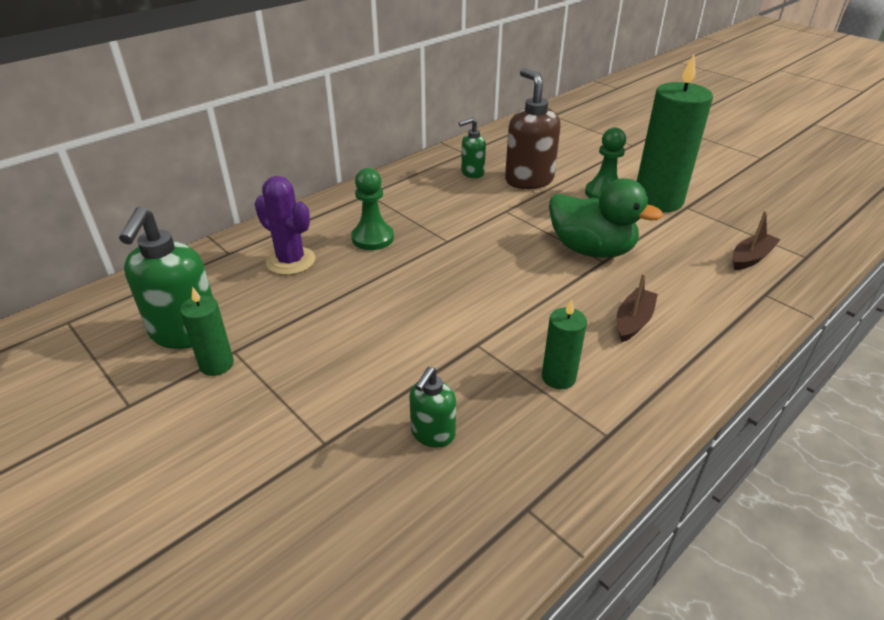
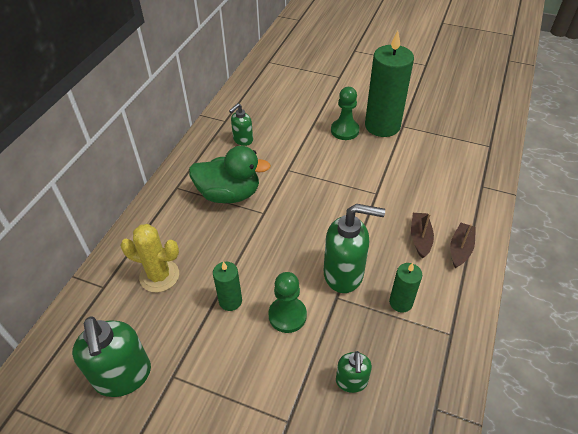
camera: 25 degrees left, 10 degrees up
green candle [180,287,234,376] -> green candle moved to [213,262,242,311]
purple cactus [255,176,315,275] -> yellow cactus [120,224,179,292]
green pawn [351,168,394,250] -> green pawn moved to [268,272,307,333]
brown soap dispenser [505,68,561,189] -> none
green duck [549,178,663,258] -> green duck moved to [189,146,271,203]
brown boat [732,211,781,270] -> brown boat moved to [450,223,476,268]
none -> green soap dispenser [324,204,385,293]

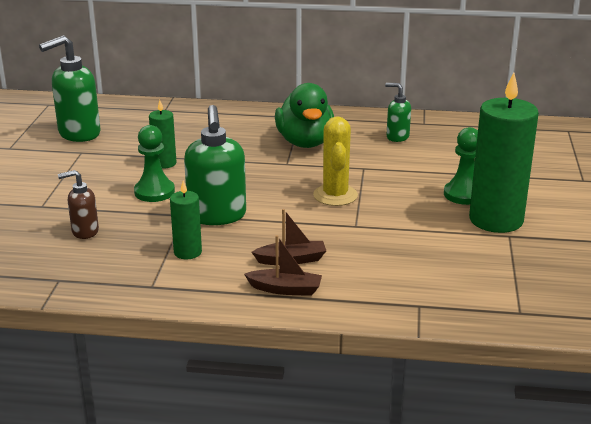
camera: 75 degrees right, 20 degrees down
yellow cactus [120,224,179,292] -> yellow cactus moved to [313,117,358,206]
green soap dispenser [336,351,372,393] -> brown soap dispenser [58,170,99,239]

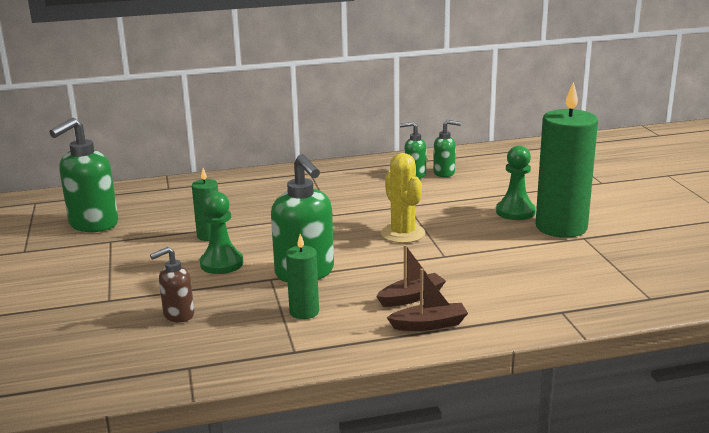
camera: 20 degrees left, 5 degrees down
green duck [275,83,334,148] -> none
none -> green soap dispenser [433,120,461,177]

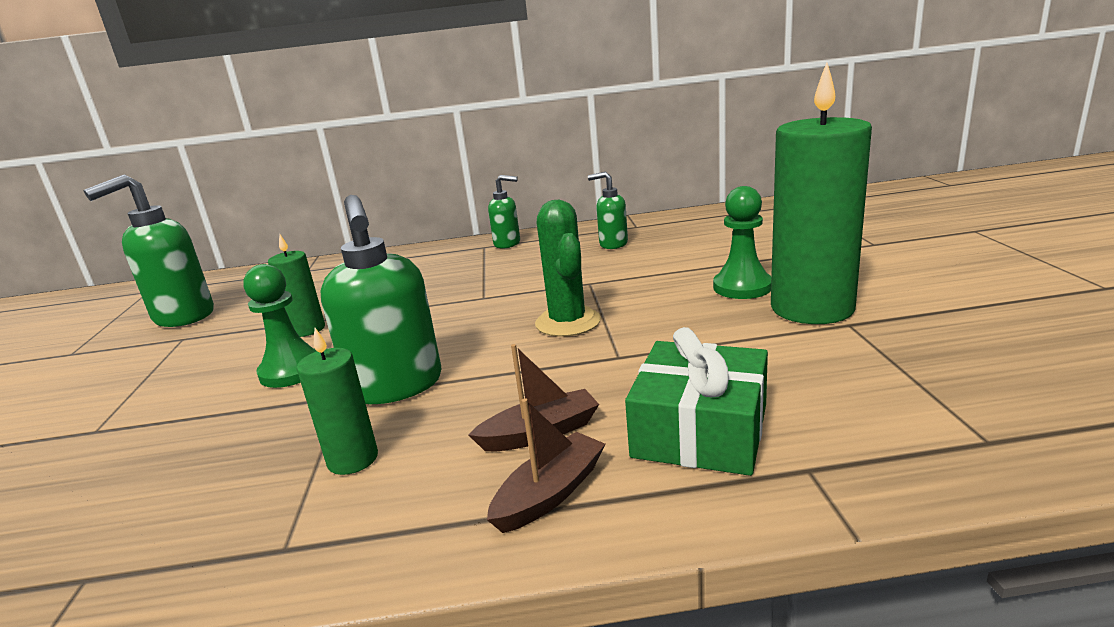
camera: 10 degrees right, 0 degrees up
brown soap dispenser [150,247,194,323] -> none
yellow cactus [381,153,425,243] -> green cactus [535,200,601,337]
brown boat [387,269,468,331] -> brown boat turned 45 degrees counterclockwise [487,398,606,533]
green soap dispenser [433,120,461,177] -> green soap dispenser moved to [488,175,520,249]
none -> green gift [625,327,768,476]

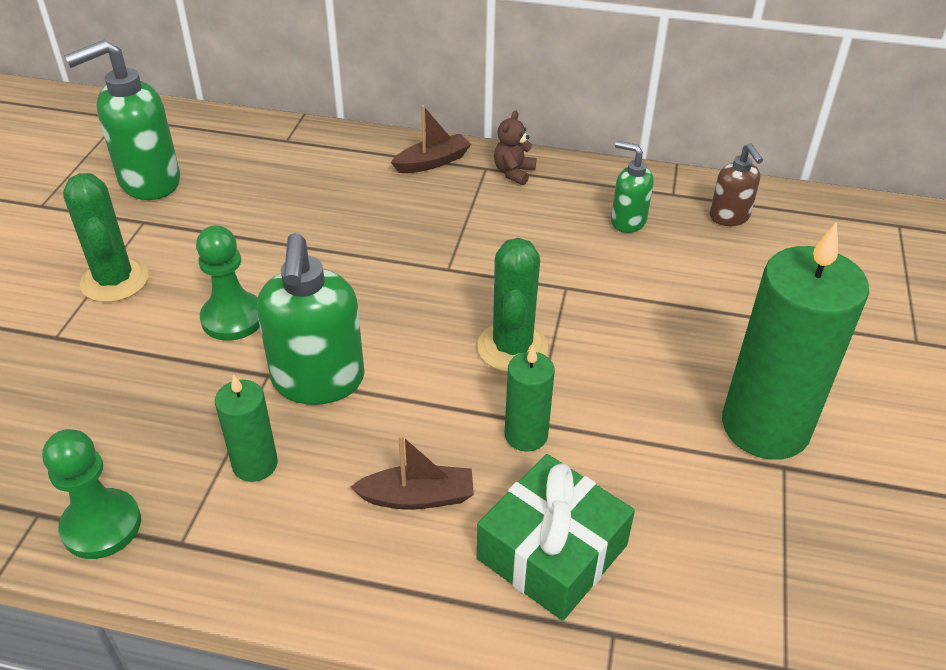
camera: 15 degrees right, 20 degrees up
green candle [268,234,325,337] -> green candle moved to [505,346,555,452]
brown boat [487,398,606,533] -> brown boat moved to [391,105,471,173]
green soap dispenser [488,175,520,249] -> brown teddy bear [494,111,537,185]
green pawn [713,186,771,299] -> green pawn moved to [42,429,141,559]
none -> green cactus [63,173,149,302]
none -> brown soap dispenser [710,143,763,226]

